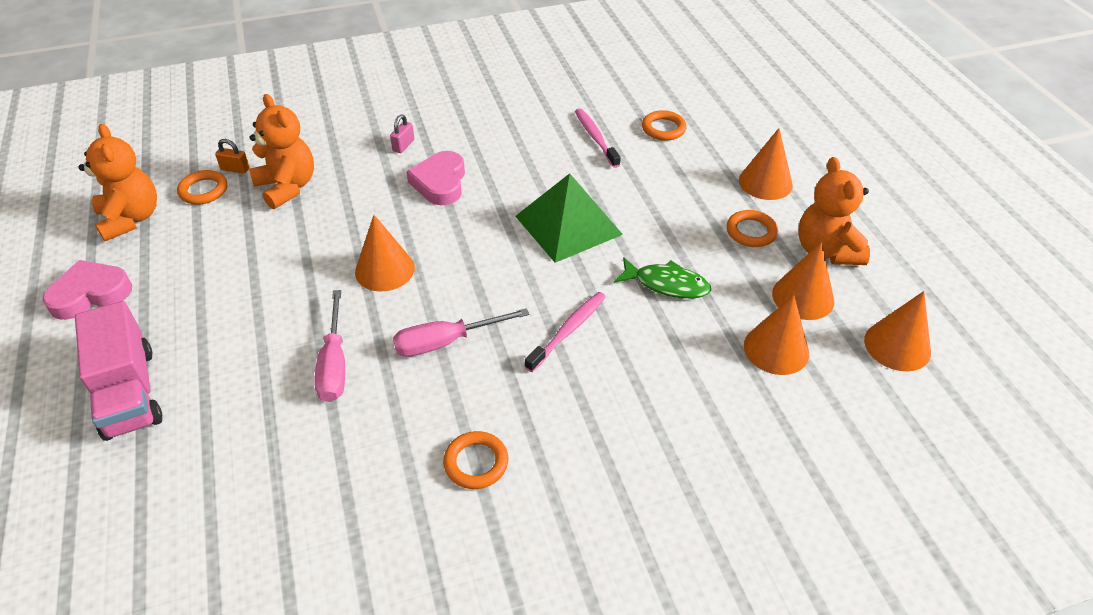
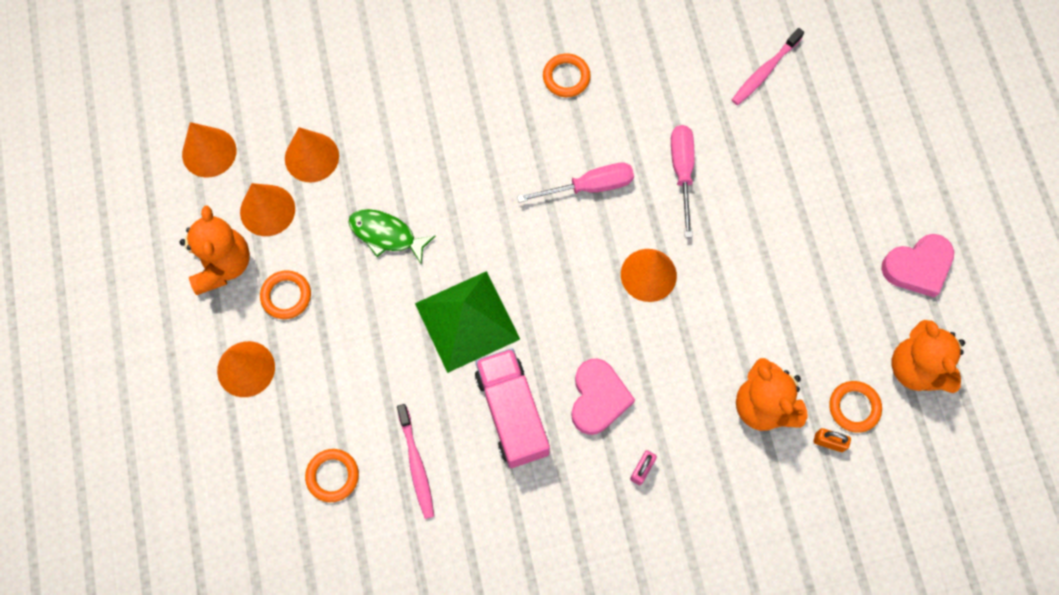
camera: 175 degrees left, 25 degrees up
pink truck [75,301,162,441] -> pink truck moved to [475,348,550,468]
pink toothbrush [525,292,606,372] -> pink toothbrush moved to [732,28,804,105]

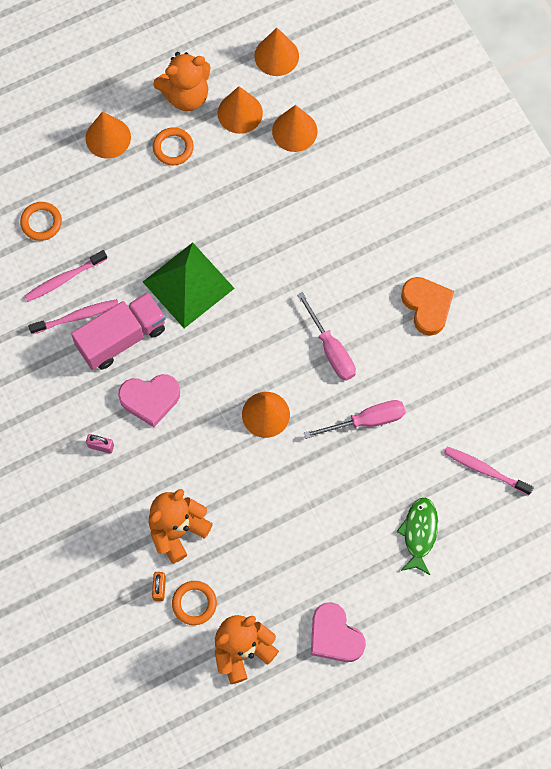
camera: 75 degrees right, 0 degrees up
green fish [348,209,436,265] -> green fish moved to [396,498,438,575]
orange ring [543,53,591,97] -> orange heart [401,277,454,336]
none -> pink toothbrush [28,299,119,334]

